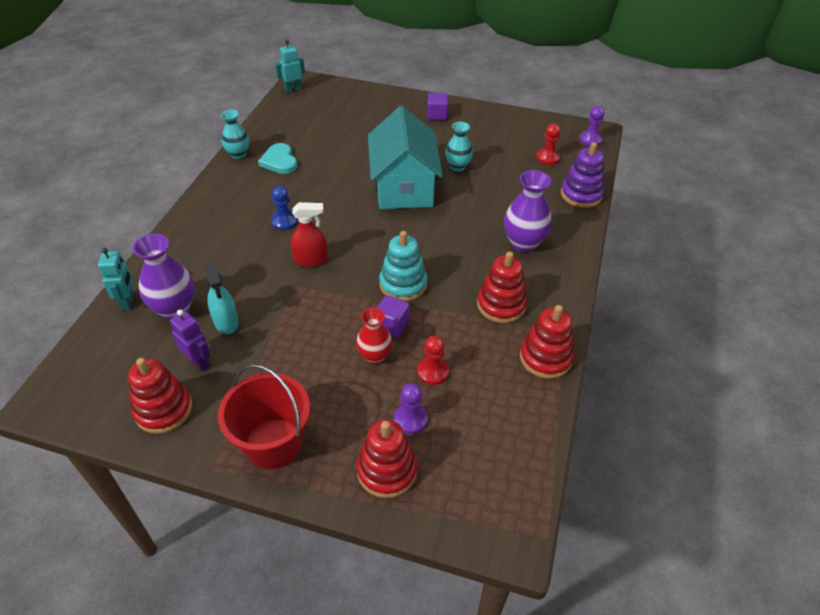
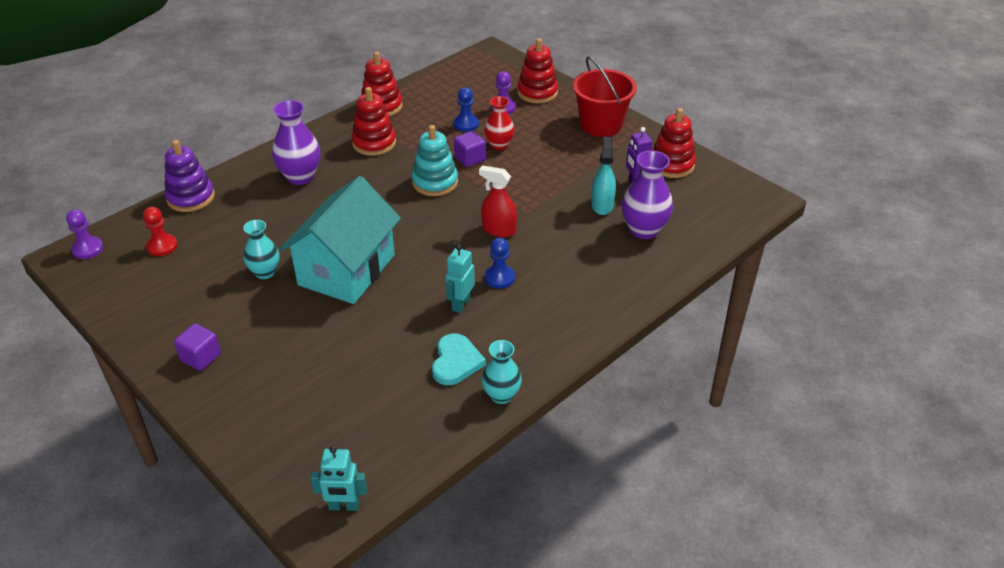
camera: 150 degrees left, 5 degrees down
turquoise robot [98,248,134,310] -> turquoise robot moved to [445,244,475,313]
red pawn [417,335,449,385] -> blue pawn [453,87,479,132]

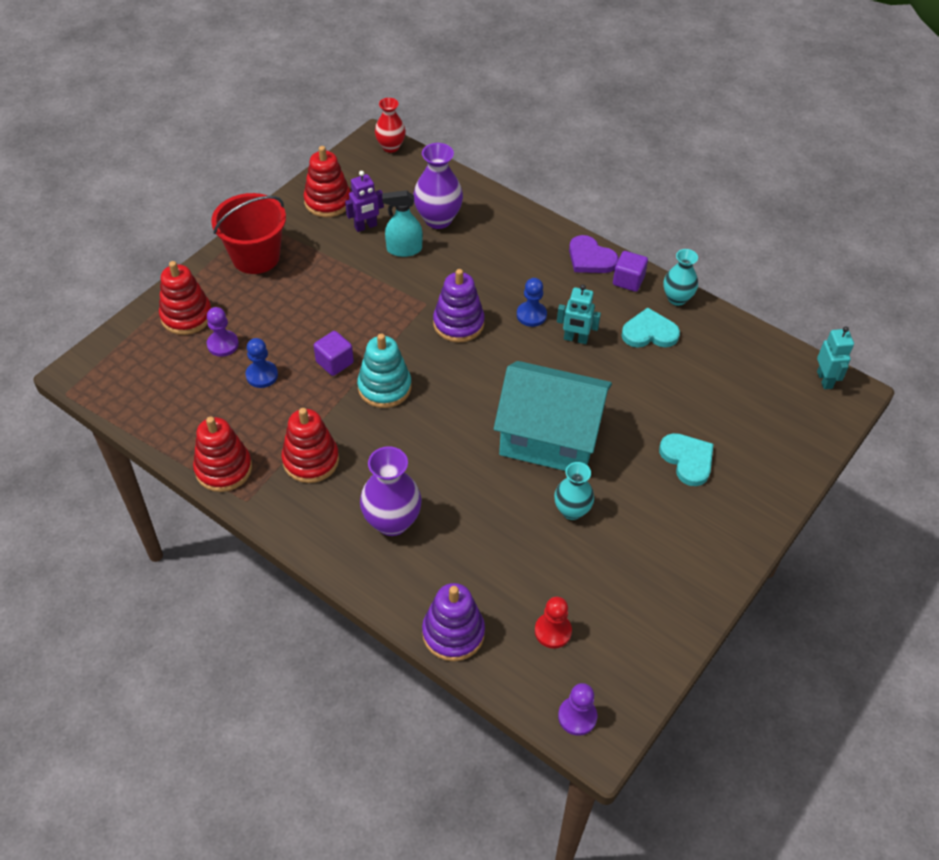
camera: 100 degrees left, 10 degrees up
purple cube [174,324,221,371] -> purple cube moved to [613,251,648,292]
red spray bottle [479,165,517,237] -> purple stacking toy [433,269,485,342]
red vase [484,96,515,150] -> red vase moved to [375,98,406,153]
none -> purple heart [569,235,619,273]
none -> turquoise heart [659,433,714,486]

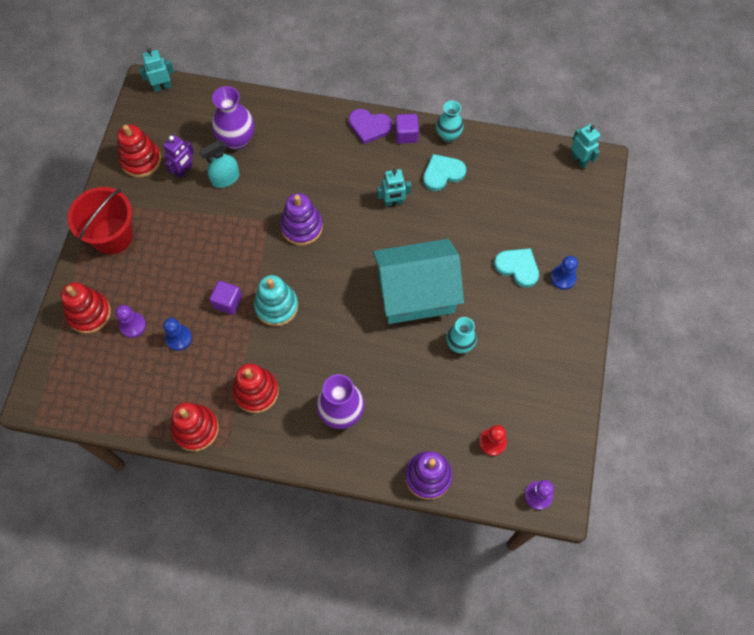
camera: 25 degrees left, 15 degrees up
red vase [375,98,406,153] -> turquoise robot [139,49,174,92]
blue pawn [517,278,547,327] -> blue pawn moved to [550,256,578,290]

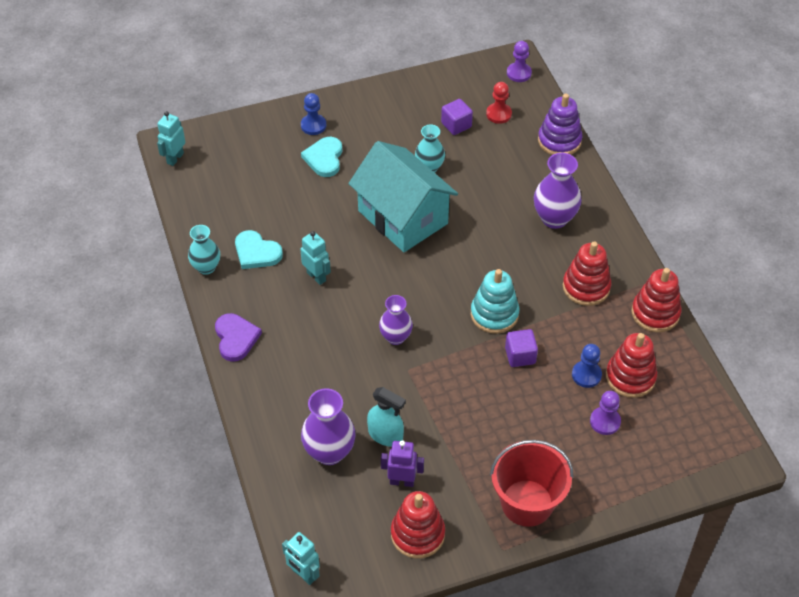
camera: 120 degrees left, 15 degrees down
red stacking toy [61,282,111,334] -> red stacking toy moved to [606,333,657,398]
purple stacking toy [280,193,323,245] -> purple vase [379,295,413,345]
purple cube [395,114,419,144] -> purple cube moved to [441,99,473,135]

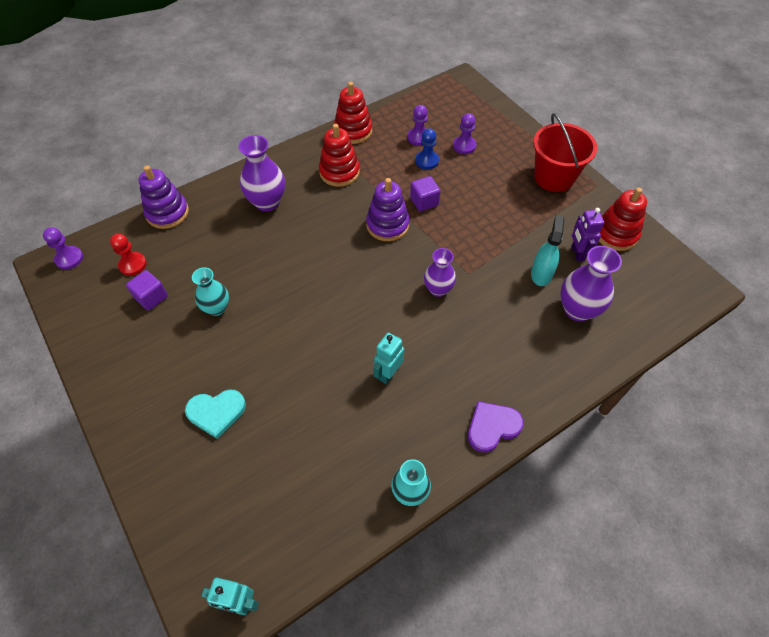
camera: 105 degrees left, 5 degrees up
turquoise heart [235,230,283,269] -> none
turquoise robot [282,532,320,585] -> none
blue pawn [301,93,326,135] -> none
turquoise house [348,141,458,252] -> none
turquoise stacking toy [471,269,519,334] -> purple stacking toy [366,178,410,241]
red stacking toy [606,333,657,398] -> purple pawn [407,105,427,146]

